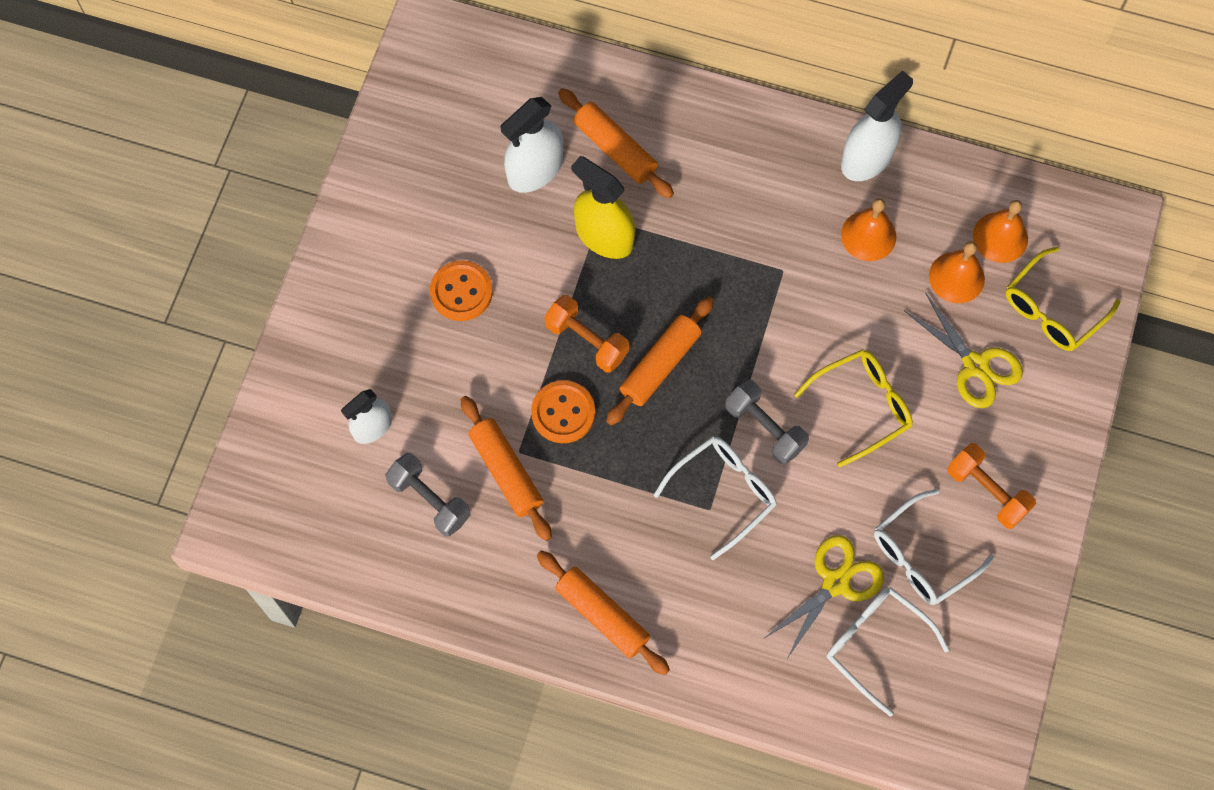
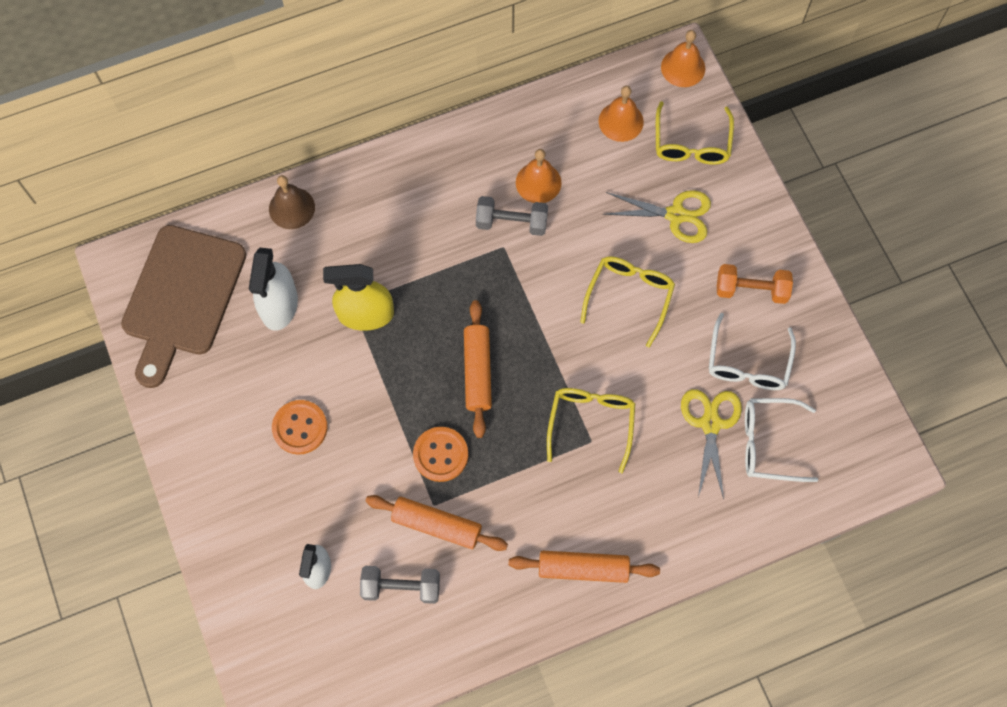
camera: 40 degrees left, 0 degrees up
orange dumbbell [544,295,629,373] -> none
orange rolling pin [558,88,674,198] -> none
white glasses [653,436,777,560] -> yellow glasses [547,388,635,473]
grey dumbbell [725,380,809,464] -> grey dumbbell moved to [476,196,548,236]
white spray bottle [841,70,913,181] -> none
orange bell [929,241,985,303] -> orange bell moved to [661,30,705,87]
none -> brown cutting board [121,225,246,388]
none -> brown bell [269,175,315,229]

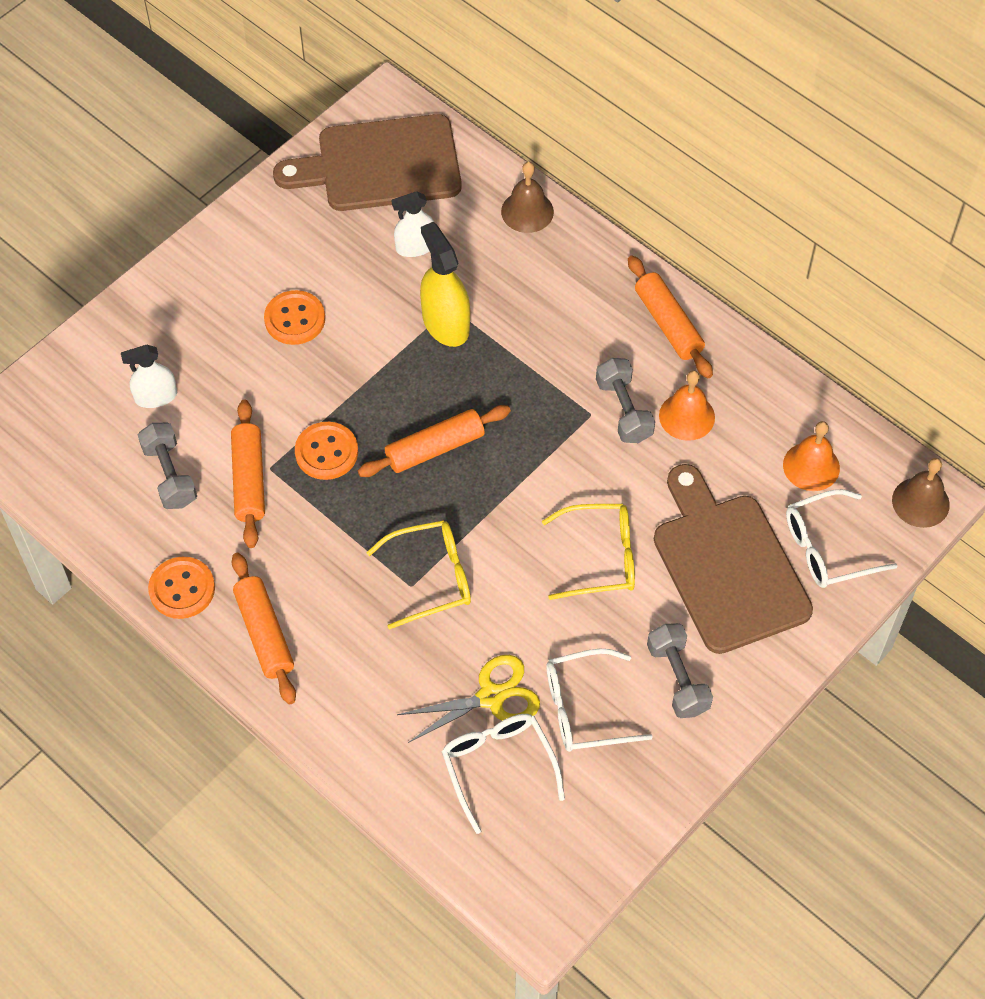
camera: 65 degrees right, 10 degrees down
white spray bottle [249,248,298,331] -> white spray bottle [391,191,435,257], size x0.65
yellow scissors [602,190,711,243] -> brown cutting board [654,464,813,654]
yellow glasses [656,101,734,165] -> white glasses [786,489,897,588]
orange bell [661,30,705,87] -> brown bell [892,458,950,528]
orange dumbbell [717,264,793,304] -> grey dumbbell [647,623,713,718]
none -> orange button [148,557,215,619]
none -> orange rolling pin [628,255,713,378]

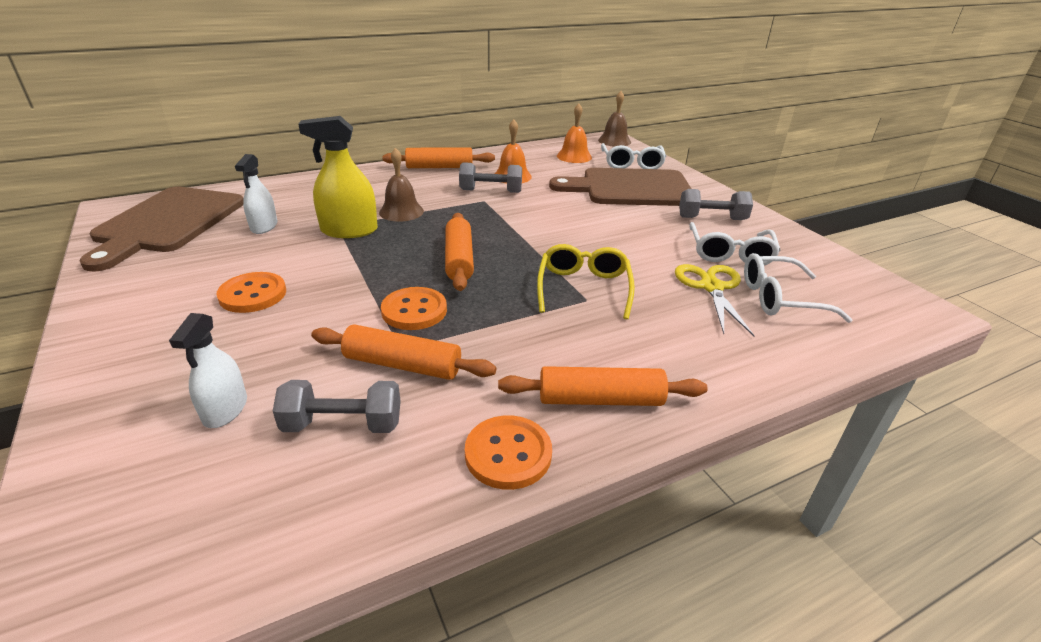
camera: 70 degrees left, 25 degrees down
brown bell [501,162,554,233] -> brown bell moved to [379,148,424,222]
yellow glasses [542,504,635,600] -> none

